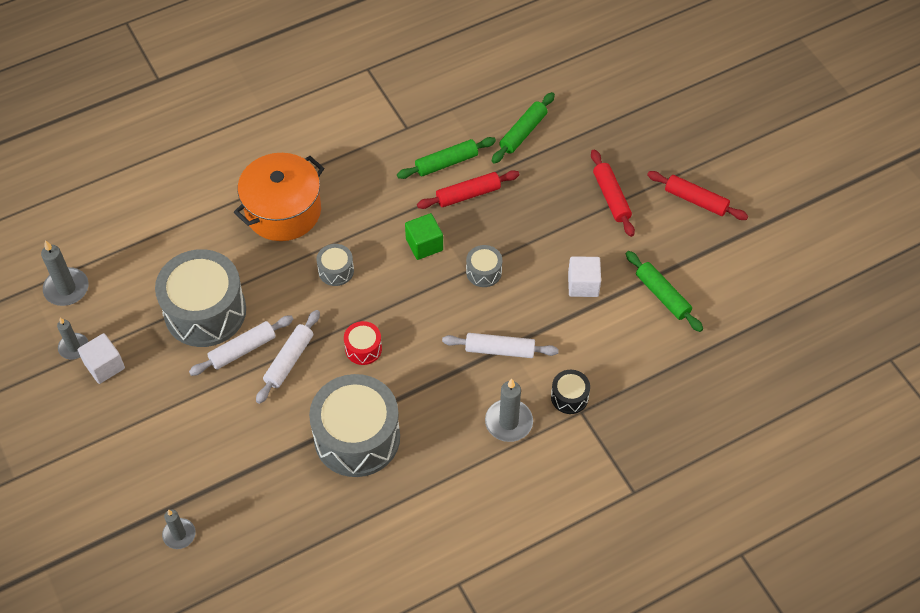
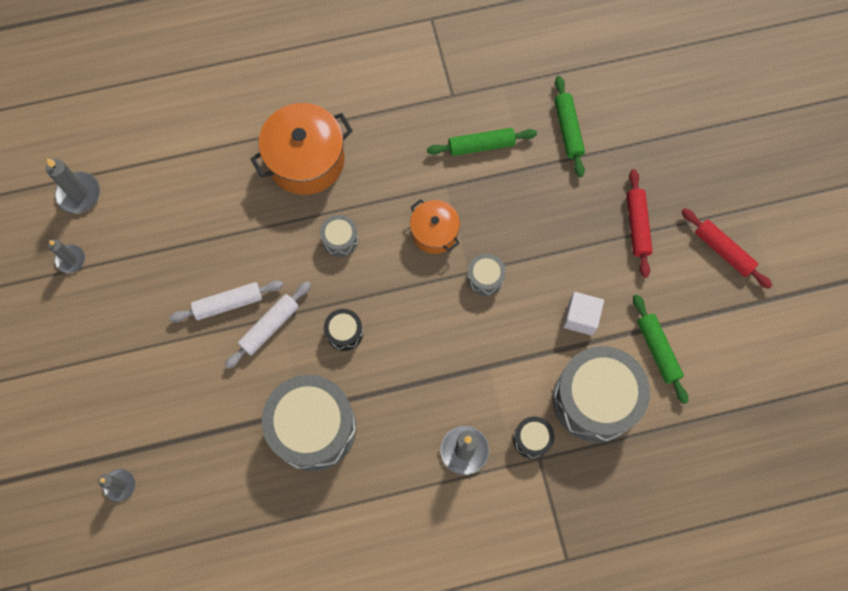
camera: 15 degrees right, 15 degrees up
white cube [78,333,125,384] -> none
grey drum [155,249,246,347] -> grey drum moved to [553,346,650,443]
red drum [344,321,382,365] -> black drum [324,309,363,351]
green cube [405,213,443,260] -> orange pot [410,199,460,254]
red rolling pin [417,170,520,209] -> none
white rolling pin [442,333,559,358] -> none
green rolling pin [492,92,555,164] -> green rolling pin turned 60 degrees counterclockwise [554,76,585,177]

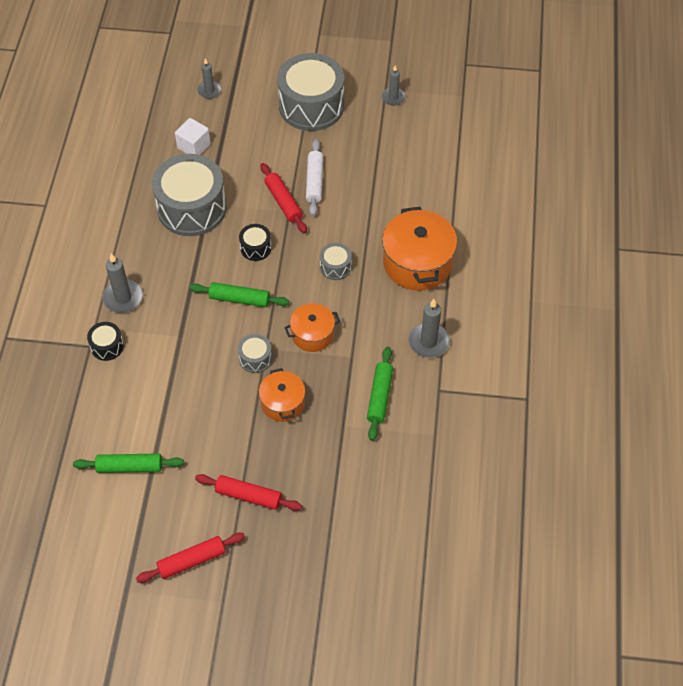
camera: 110 degrees right, 15 degrees down
grey candle [46,158,100,214] -> grey candle moved to [408,299,450,358]
white rolling pin [225,281,311,369] -> red rolling pin [261,163,307,233]
grey drum [553,346,650,443] -> grey drum moved to [277,53,344,131]
green rolling pin [554,76,585,177] -> green rolling pin moved to [189,282,289,307]
white cube [563,292,604,335] -> white cube moved to [175,118,211,155]
none -> orange pot [259,368,305,422]

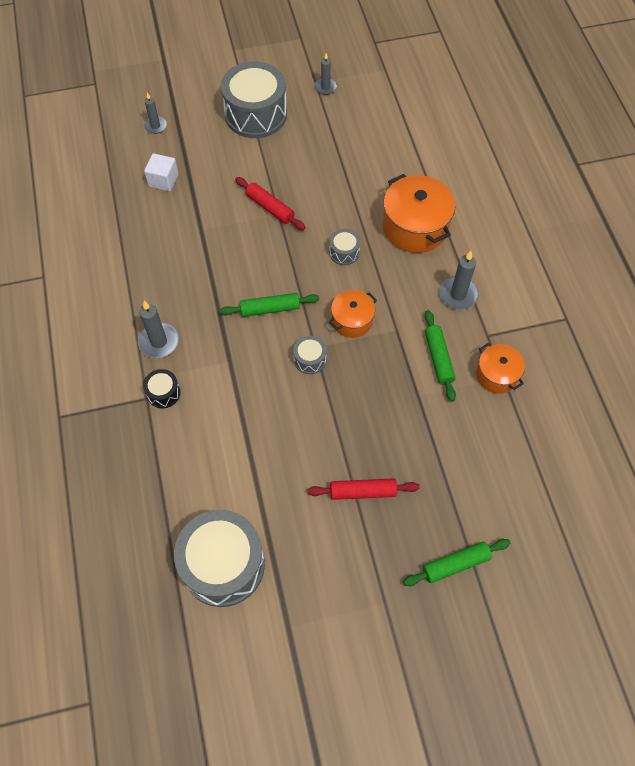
camera: 20 degrees left, 5 degrees up
green rolling pin [73,453,184,473] -> green rolling pin moved to [403,539,511,586]
red rolling pin [136,533,245,583] -> none
grey drum [152,154,226,236] -> grey drum moved to [174,510,265,607]
black drum [239,224,272,261] -> none
orange pot [259,368,305,422] -> orange pot moved to [476,343,525,394]
white rolling pin [306,139,323,216] -> none

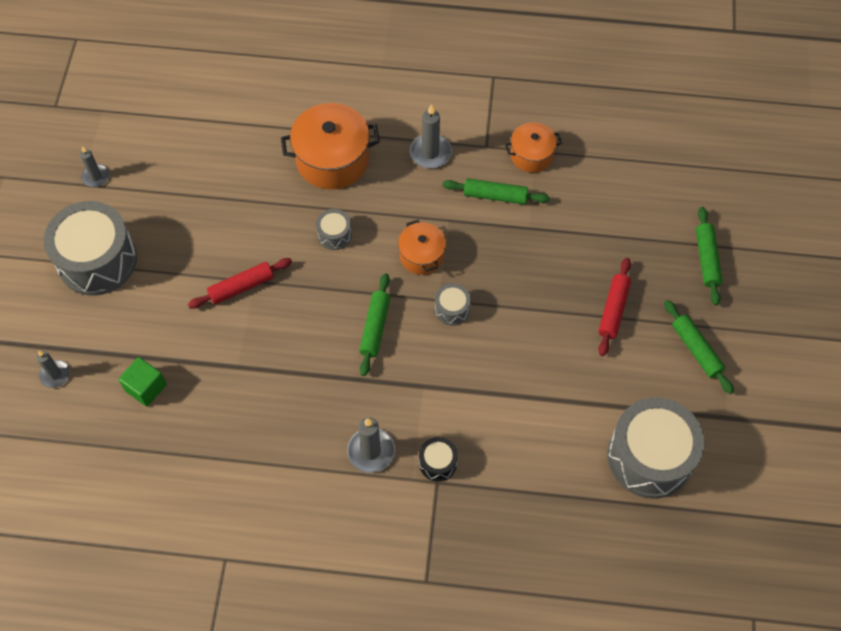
camera: 70 degrees left, 0 degrees up
white cube [144,153,179,191] -> green cube [118,357,167,406]
none -> green rolling pin [664,300,734,394]

